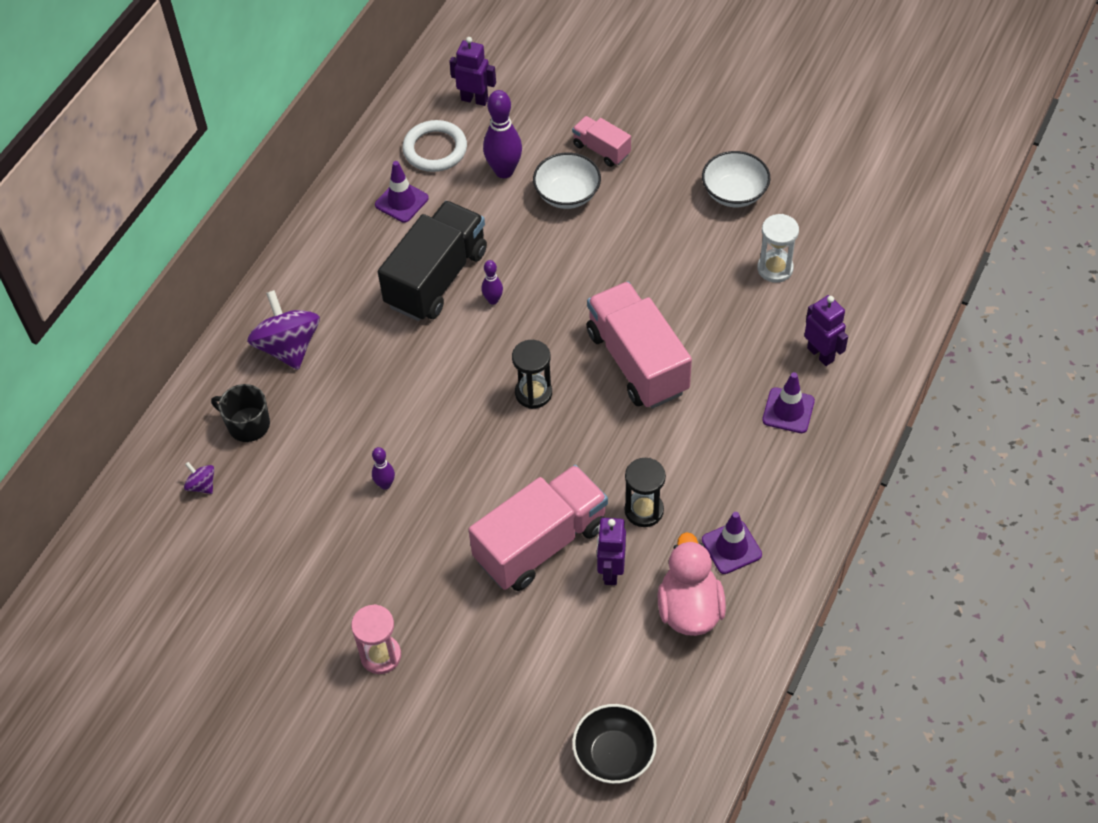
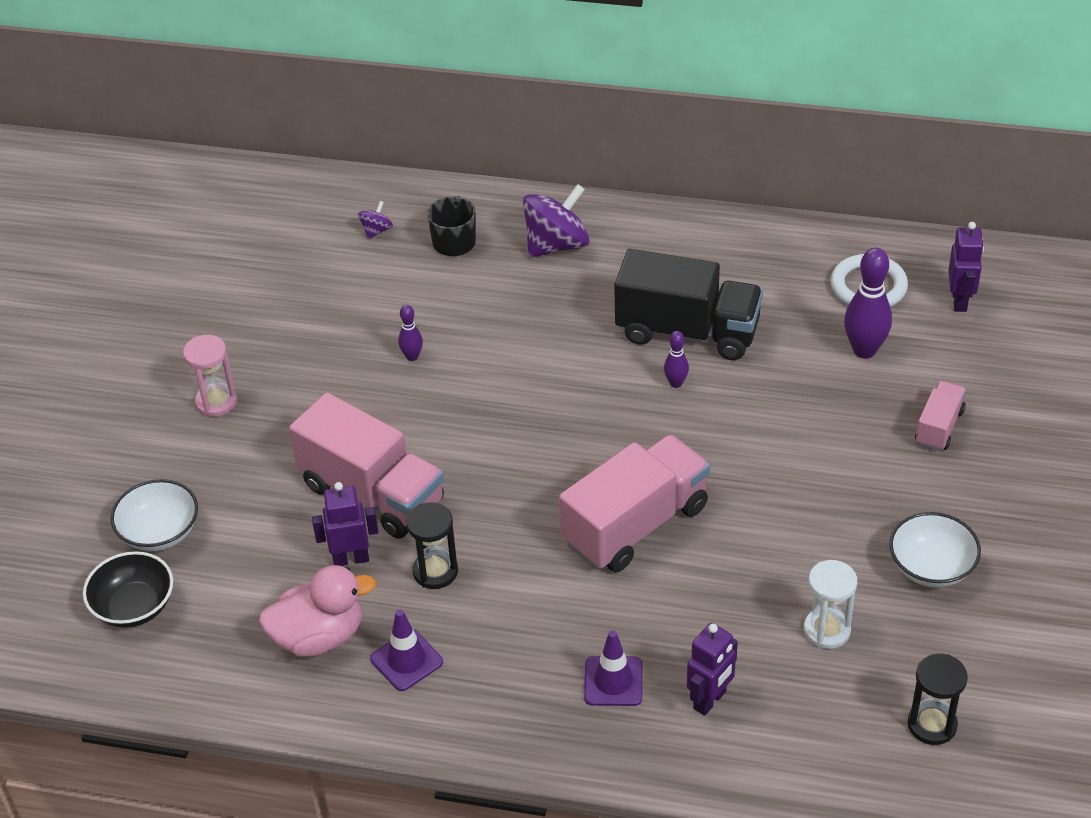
camera: 75 degrees right, 10 degrees down
purple traffic cone [375,161,429,223] -> none
black hourglass [512,340,552,409] -> black hourglass moved to [908,654,968,745]
white bowl [533,153,601,209] -> white bowl moved to [111,479,198,551]

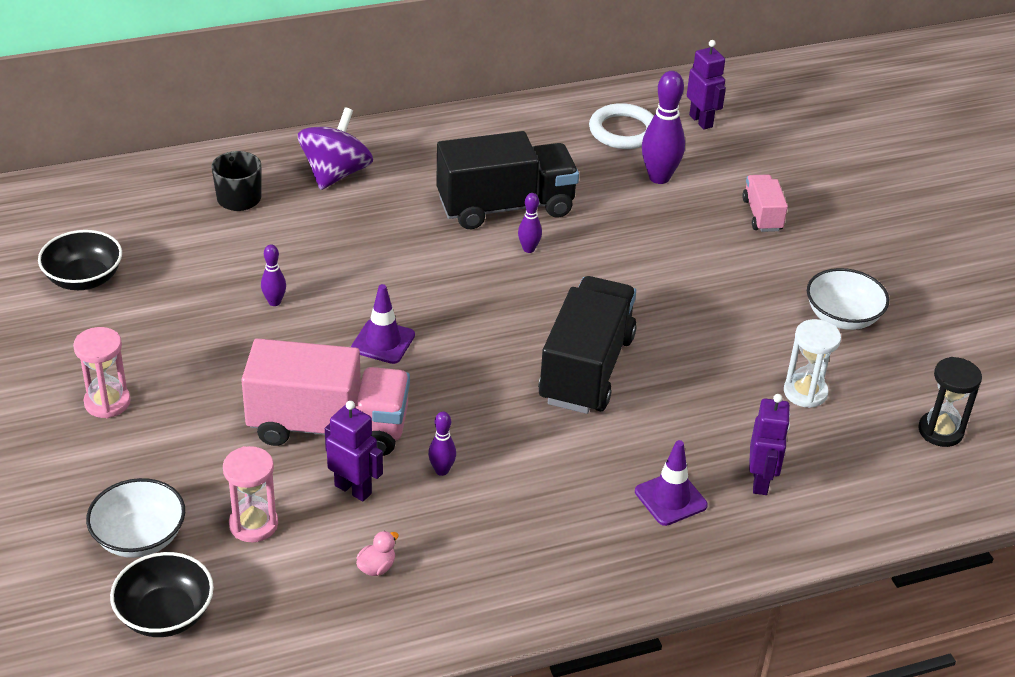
camera: 35 degrees left, 5 degrees down
pink duck [259,565,376,657] -> pink duck [356,531,399,576], size x0.42
purple robot [312,482,378,566] -> purple robot turned 75 degrees clockwise [325,401,383,501]
purple spinning top [358,201,393,239] -> none
purple traffic cone [370,609,443,691] -> purple traffic cone moved to [351,284,415,364]
black hourglass [406,502,458,589] -> purple bowling pin [428,411,456,476]
pink truck [559,434,710,572] -> black truck [538,276,636,414]
none -> black bowl [38,230,122,290]
none -> pink hourglass [223,446,278,542]

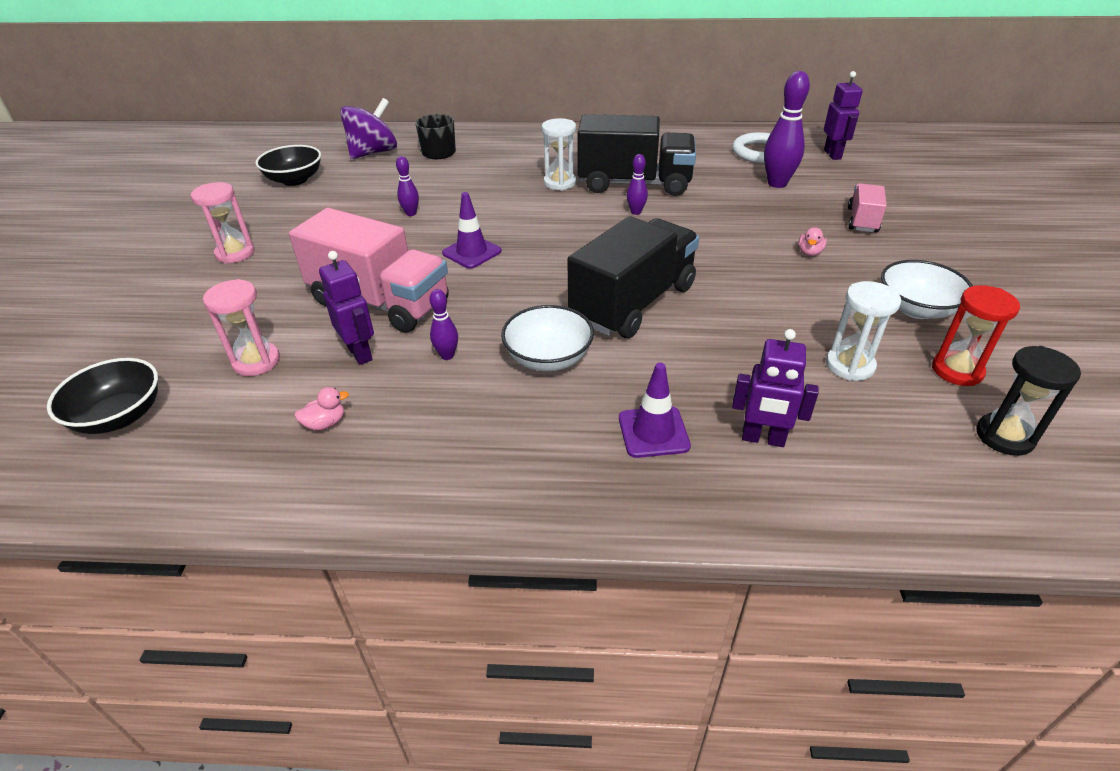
camera: 25 degrees right, 0 degrees up
white bowl [86,478,185,558] -> white bowl moved to [501,305,594,371]
purple spinning top [298,107,373,190] -> purple spinning top moved to [340,98,397,159]
purple robot [749,394,790,495] -> purple robot turned 75 degrees clockwise [732,329,819,447]
none -> white hourglass [542,118,576,190]
none -> pink duck [798,227,827,256]
none -> red hourglass [932,285,1020,386]

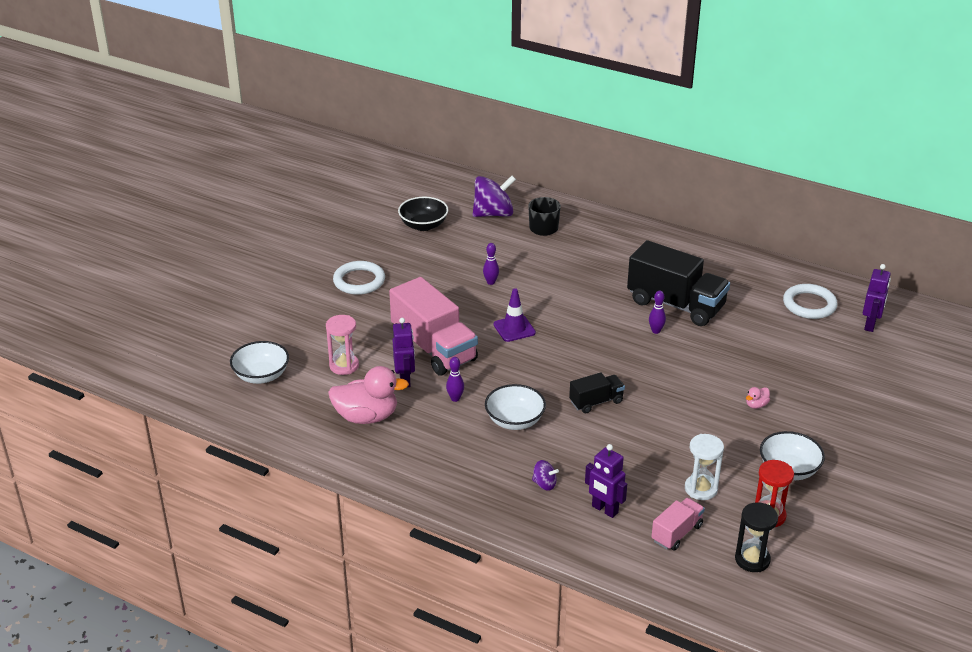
camera: 25 degrees right, 5 degrees down
black bowl [47,358,158,434] -> white bowl [230,341,289,384]
pink hourglass [191,182,255,263] -> white ring [333,261,385,295]
pink duck [294,387,349,431] -> pink duck [328,366,409,424], size x2.39
white hourglass [542,118,576,190] -> none
black truck [567,216,699,338] -> black truck [569,372,625,413], size x0.50
purple traffic cone [619,363,691,458] -> purple spinning top [532,460,559,491]
purple bowling pin [764,71,810,188] -> none
pink truck [848,183,887,232] -> pink truck moved to [651,498,705,551]

